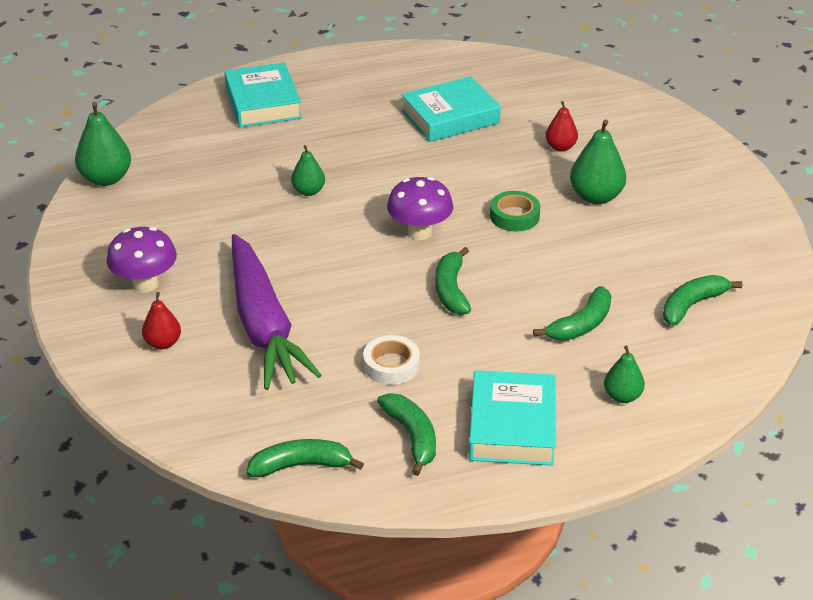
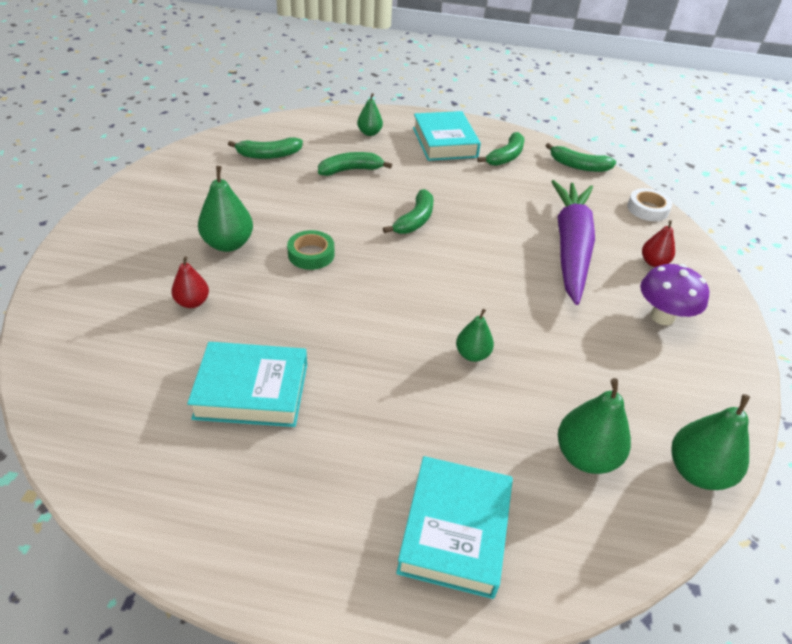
camera: 155 degrees left, 5 degrees up
white tape [363,335,420,385] -> white tape moved to [627,188,672,221]
green banana [377,393,436,476] -> green banana turned 150 degrees counterclockwise [477,132,524,166]
purple mushroom [387,177,453,240] -> none
turquoise book [469,370,556,466] -> turquoise book turned 45 degrees counterclockwise [413,111,481,161]
none -> green pear [558,378,631,474]

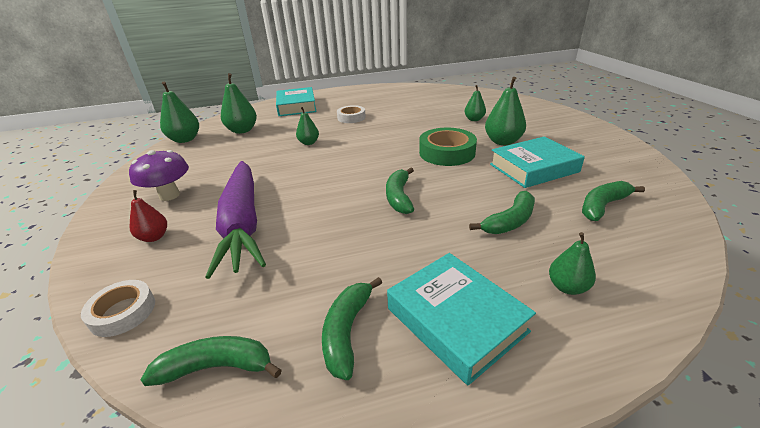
camera: 160 degrees right, 10 degrees down
red pear [171,256,209,308] -> green pear [465,85,486,121]
turquoise book [187,342,307,427] -> turquoise book moved to [490,136,585,188]
green tape [287,230,334,270] -> green tape [419,128,477,166], size x1.58
none -> white tape [337,105,366,123]

